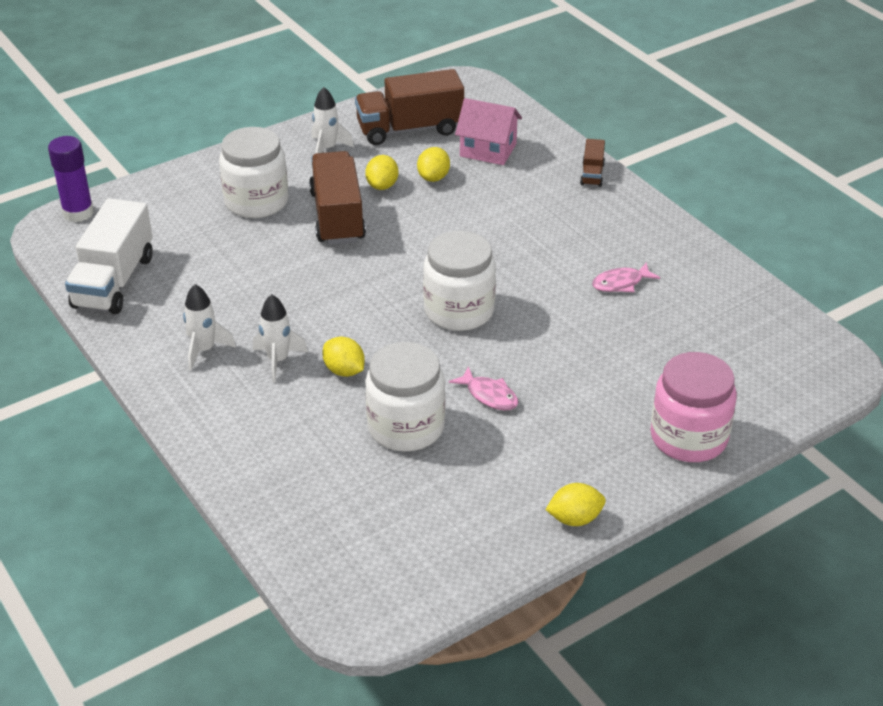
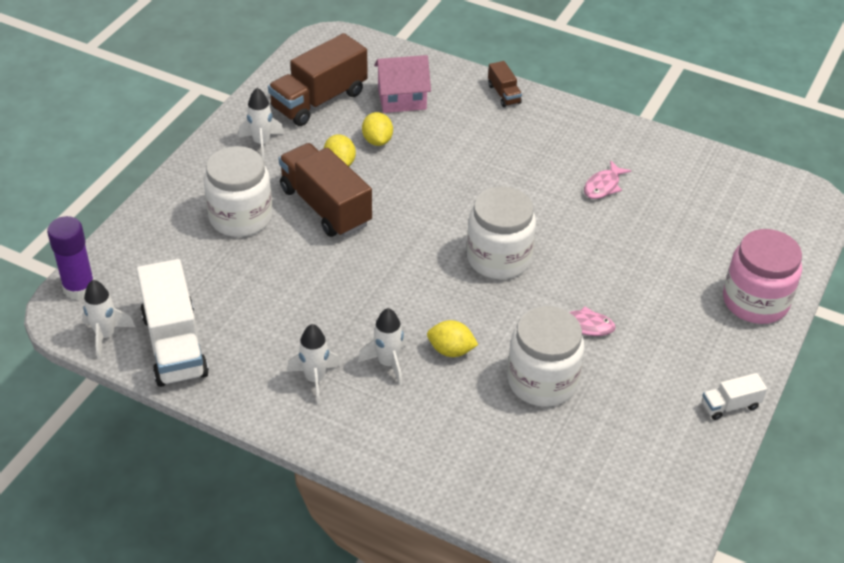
camera: 30 degrees left, 5 degrees up
yellow lemon [545,483,606,526] -> white truck [702,373,767,420]
none -> white rocket [82,280,135,359]

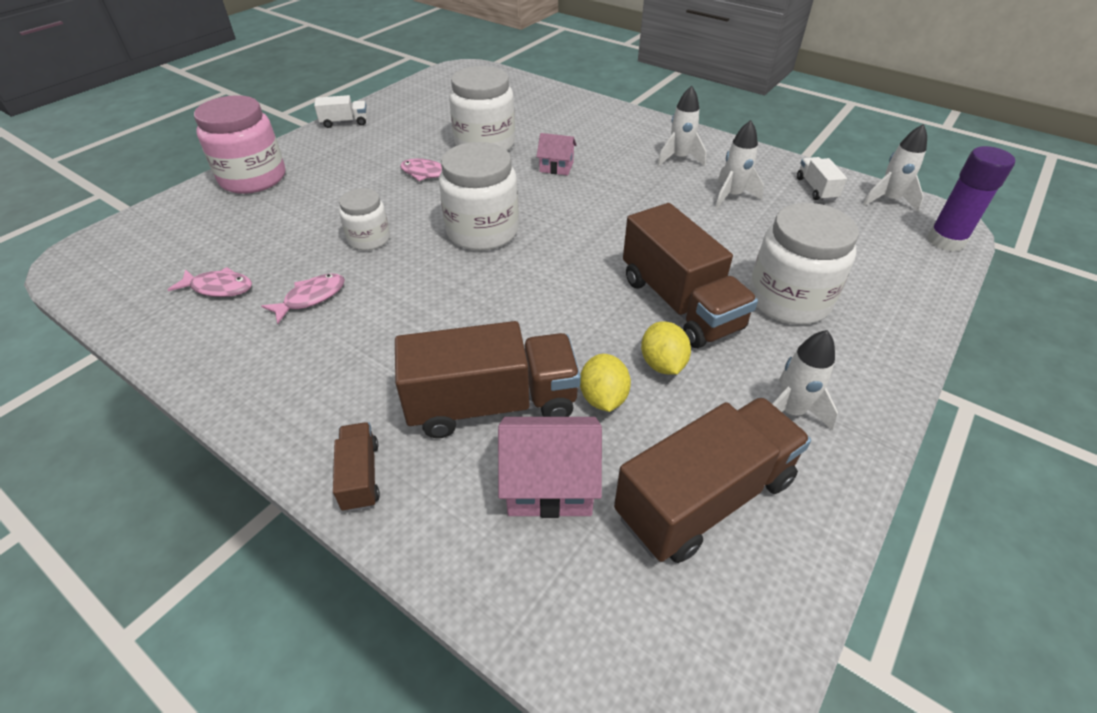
camera: 170 degrees left, 0 degrees up
white truck [136,259,209,387] -> white truck [797,157,847,201], size x0.48
white rocket [358,308,406,385] -> white rocket moved to [715,120,764,208]
yellow lemon [427,320,478,357] -> pink house [536,133,577,175]
none -> pink fish [168,267,252,297]
none -> white jar [339,188,390,250]
none -> brown truck [395,321,581,438]

